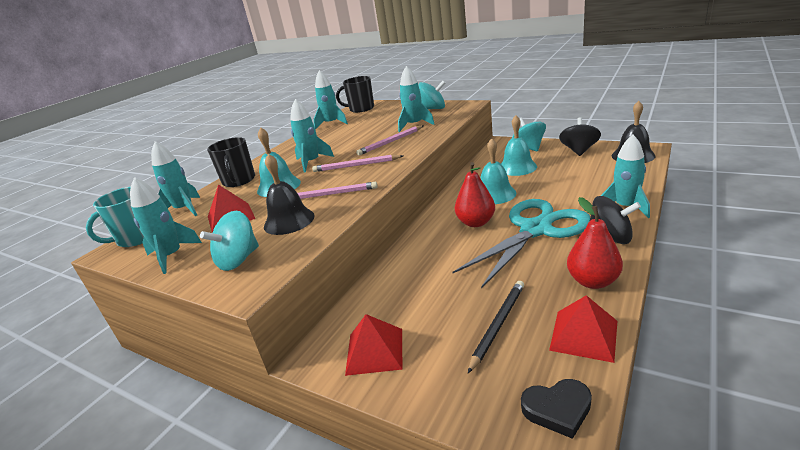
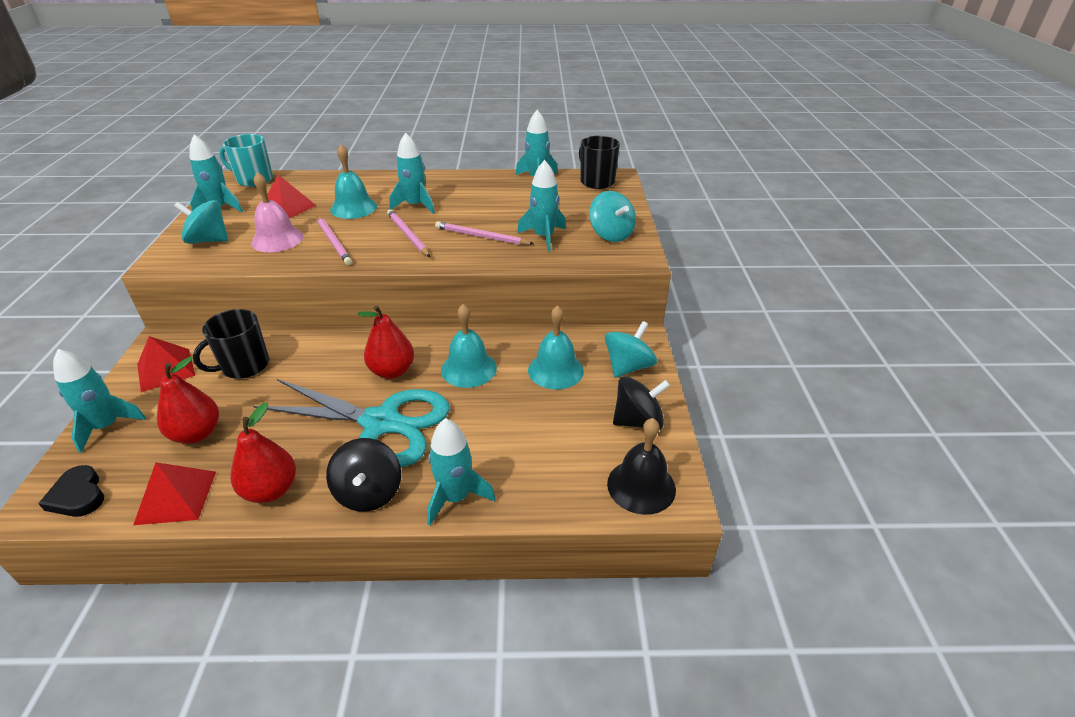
camera: 55 degrees right, 10 degrees up
turquoise rocket [151,141,200,216] -> turquoise rocket moved to [53,349,146,453]
black mug [207,137,255,187] -> black mug moved to [193,309,269,379]
black bell [264,154,315,235] -> pink bell [251,172,303,252]
black pencil [468,281,524,373] -> red pear [157,357,219,444]

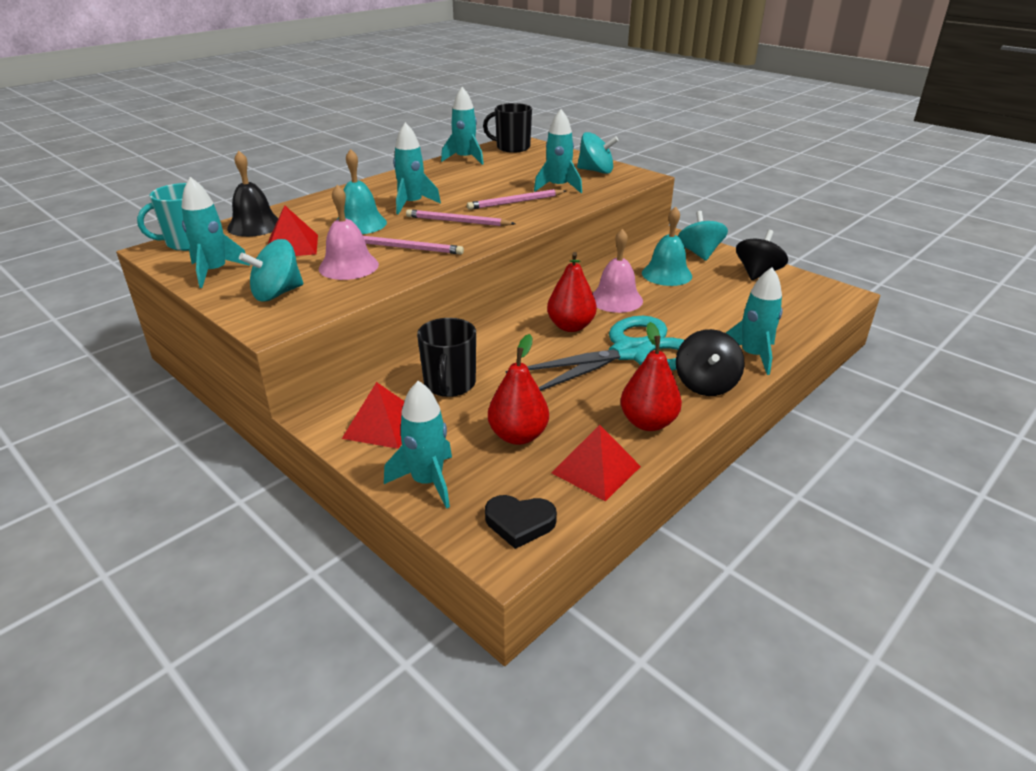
camera: 45 degrees left, 5 degrees down
black spinning top [326,438,401,512] -> black spinning top turned 60 degrees clockwise [676,329,745,396]
turquoise bell [441,304,497,388] -> pink bell [593,229,643,313]
black bell [607,418,676,515] -> black bell moved to [227,151,278,237]

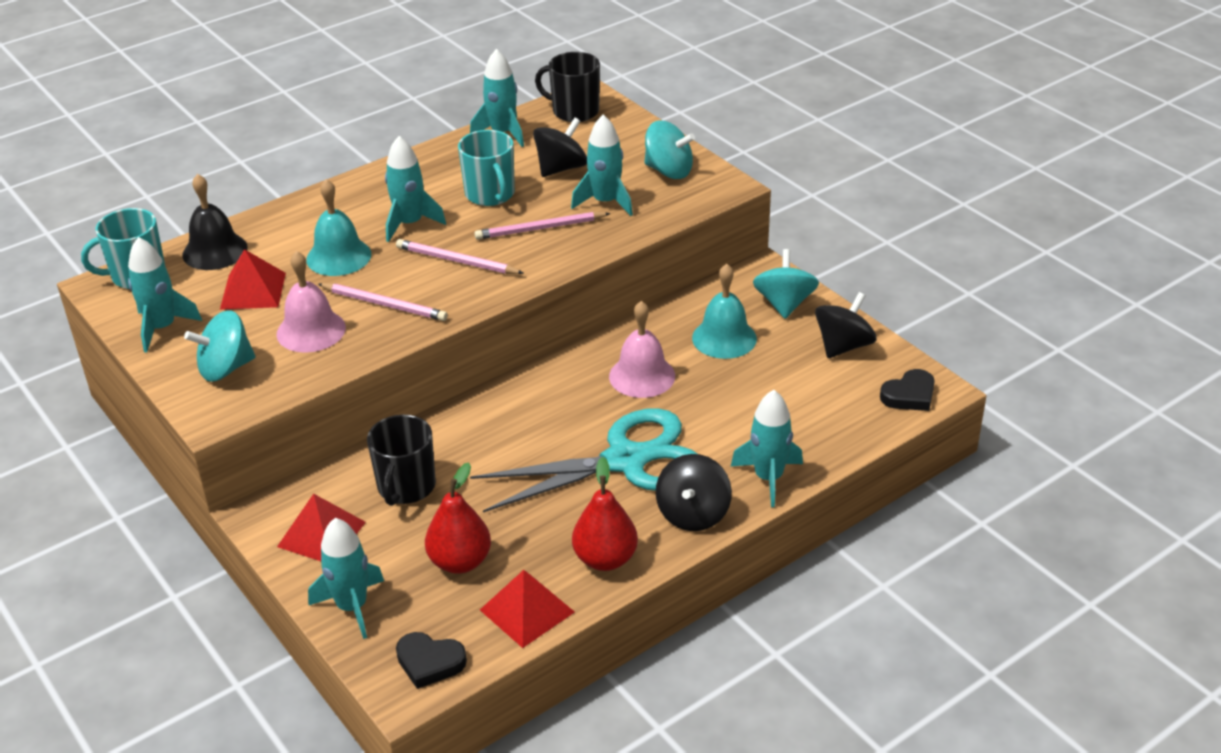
camera: 10 degrees right, 5 degrees up
red pear [547,252,597,332] -> none
none -> turquoise mug [458,130,515,206]
none -> black spinning top [533,118,587,177]
none -> black heart [880,369,935,411]

